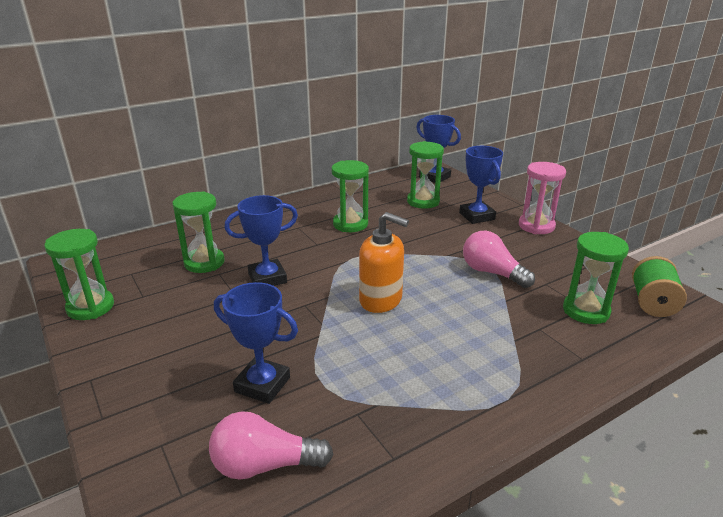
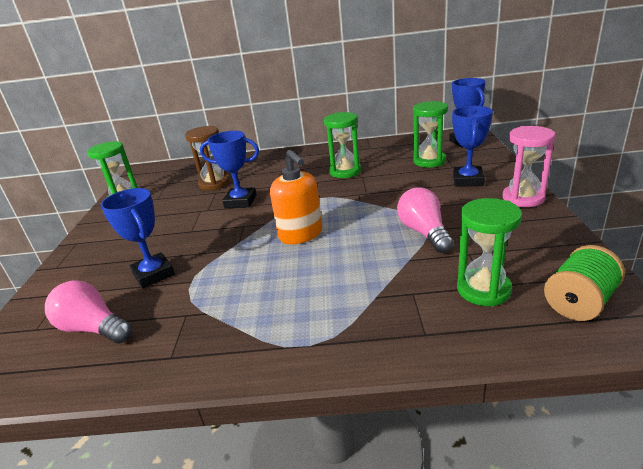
camera: 35 degrees right, 0 degrees up
green hourglass [172,191,224,273] -> brown hourglass [185,126,230,190]

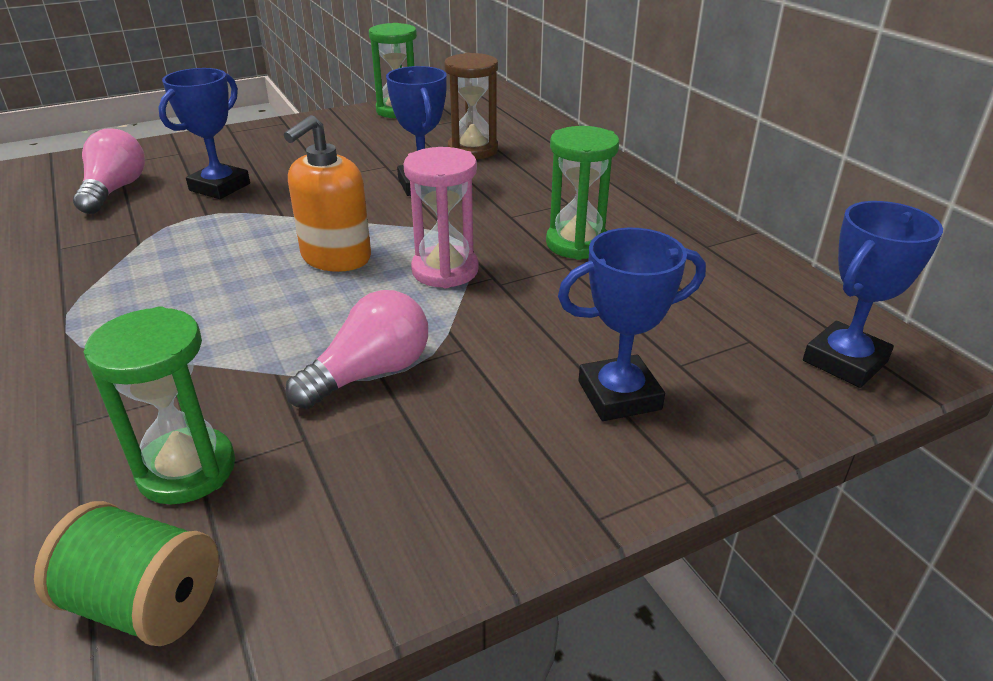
camera: 60 degrees right, 5 degrees up
green hourglass [413,101,448,168] -> none
pink hourglass [502,126,555,207] -> pink hourglass moved to [403,147,479,288]

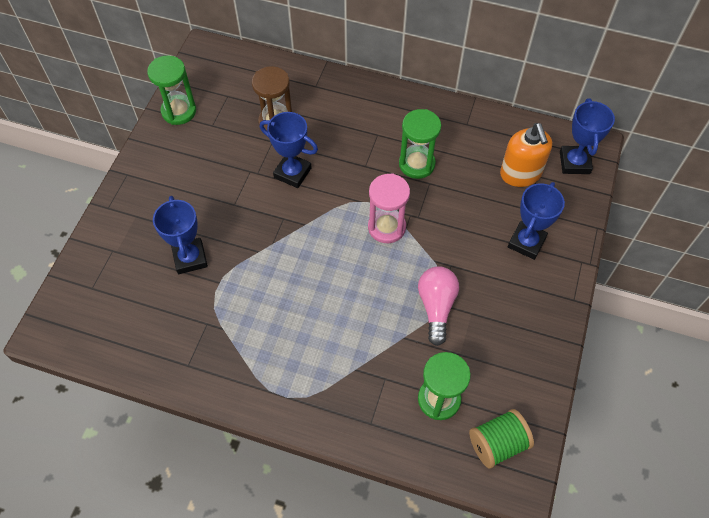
camera: 45 degrees left, 25 degrees up
pink light bulb [73,128,145,214] -> none
orange soap dispenser [284,115,371,272] -> orange soap dispenser moved to [500,123,552,187]

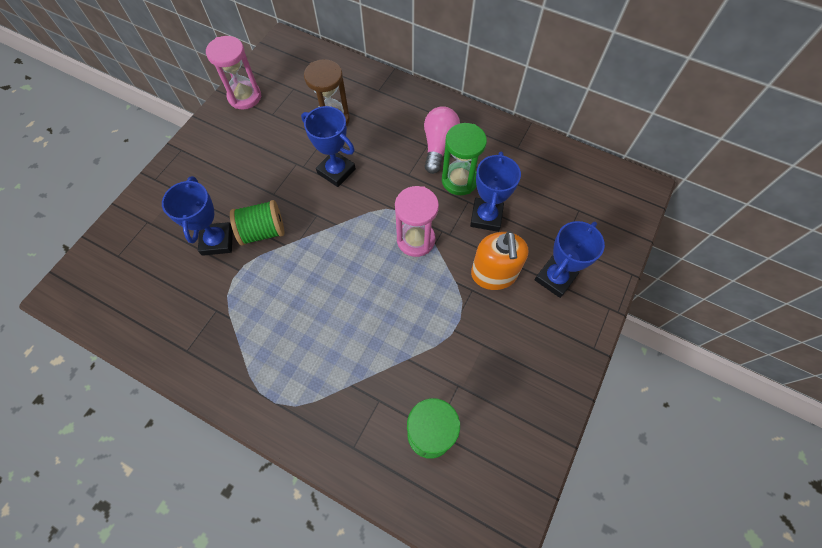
camera: 10 degrees right, 5 degrees up
green hourglass [147,55,196,125] -> pink hourglass [206,36,261,110]
pink light bulb [418,266,459,346] -> pink light bulb moved to [424,106,460,174]
green spool [469,409,534,468] -> green spool moved to [230,200,284,246]
orange soap dispenser [500,123,552,187] -> orange soap dispenser moved to [471,231,528,290]
blue trophy [560,98,615,174] -> blue trophy moved to [470,152,521,232]

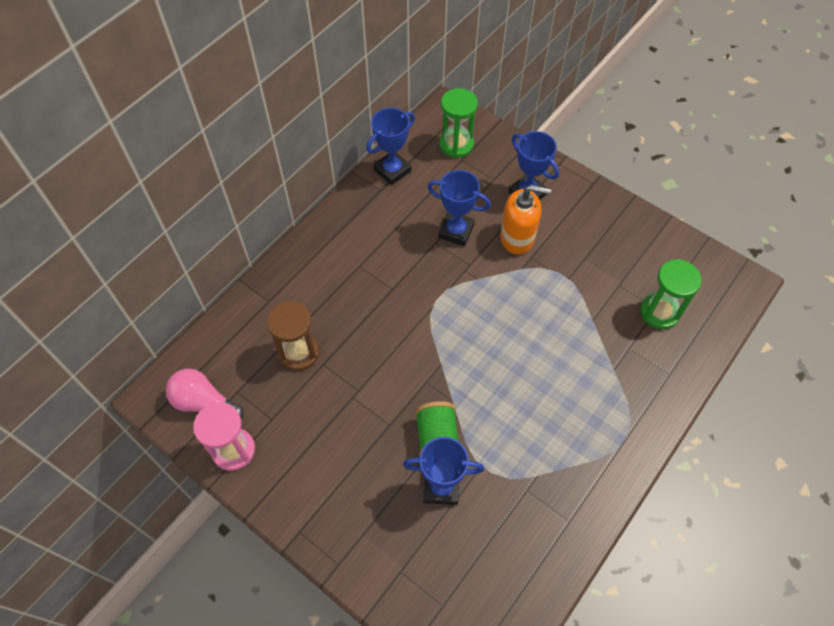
camera: 80 degrees left, 5 degrees down
blue trophy [301,106,356,187] -> blue trophy moved to [366,108,415,185]
pink hourglass [395,186,439,257] -> none
pink light bulb [424,106,460,174] -> pink light bulb moved to [165,369,244,419]
green hourglass [442,123,487,195] -> green hourglass moved to [439,88,478,158]

